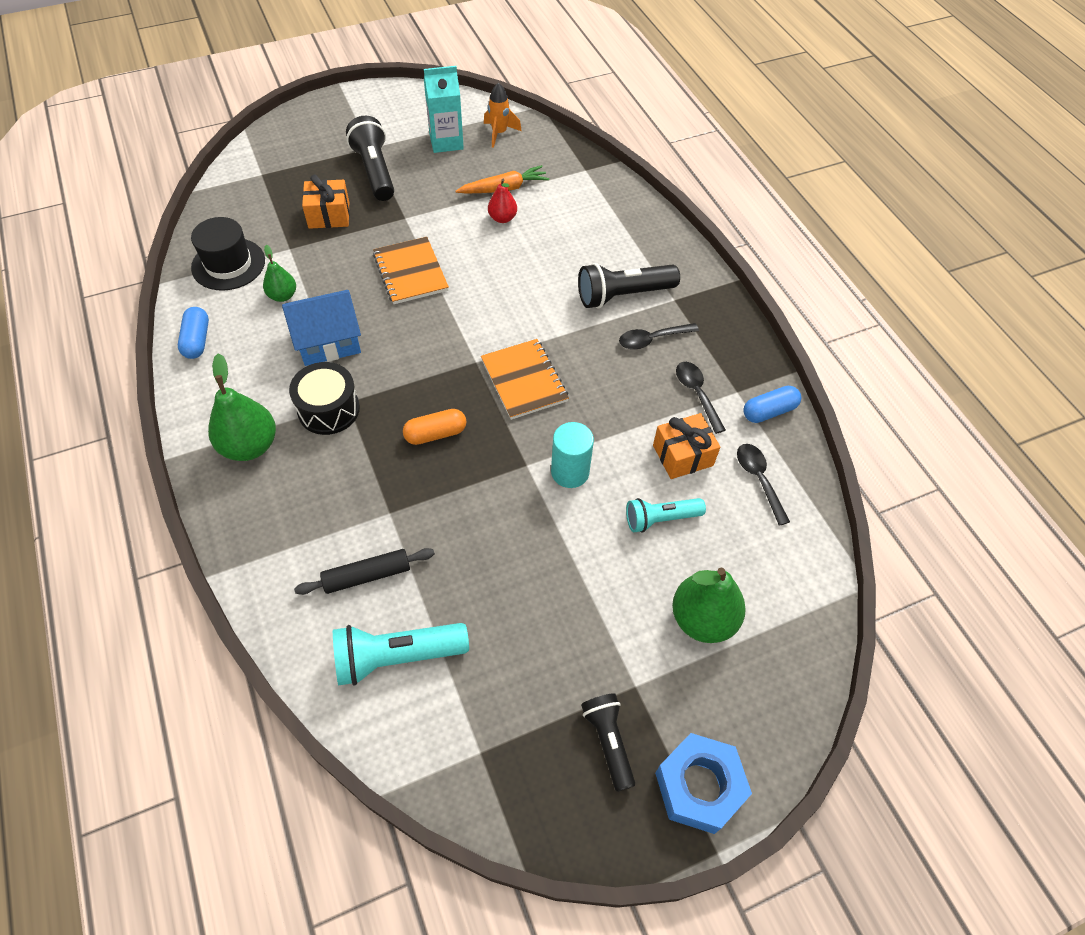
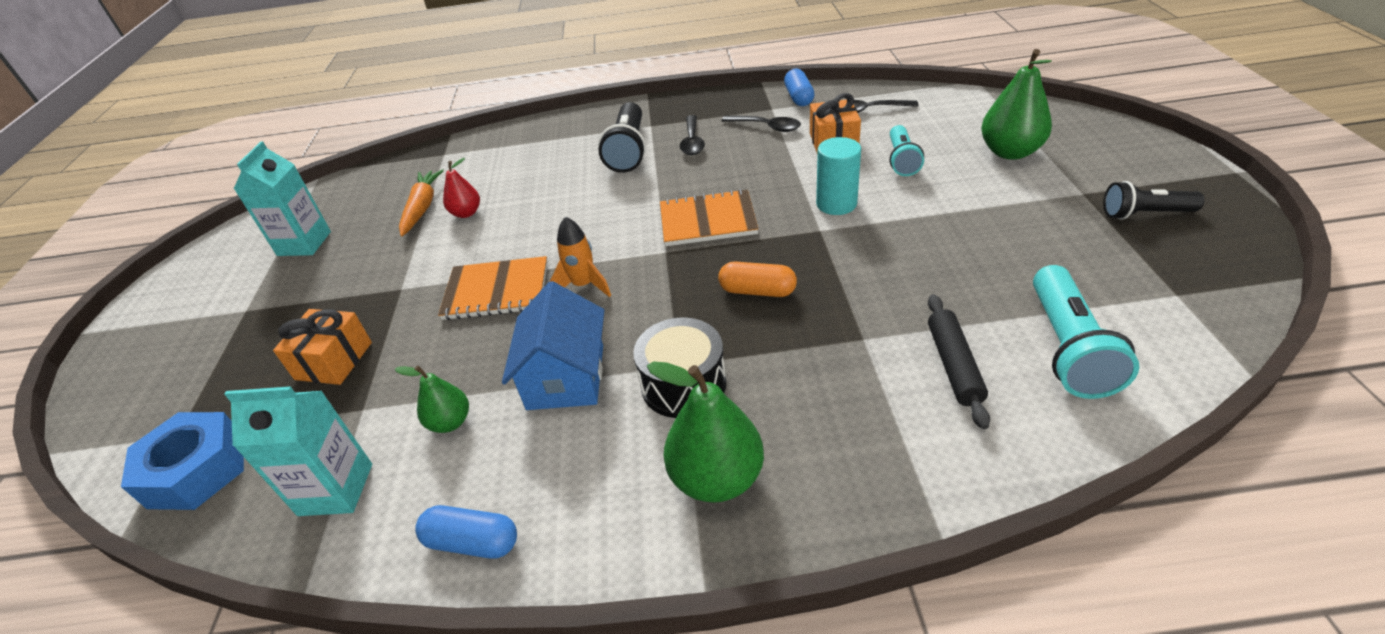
camera: 65 degrees left, 15 degrees down
black hat [191,217,265,291] -> turquoise carton [224,386,372,516]
black flashlight [346,116,394,201] -> none
orange capsule [403,409,466,445] -> orange capsule turned 75 degrees counterclockwise [718,261,797,297]
orange rocket [484,83,522,148] -> orange rocket moved to [550,217,611,297]
blue nut [655,733,752,834] -> blue nut moved to [121,412,244,510]
black spoon [676,362,726,434] -> black spoon turned 150 degrees counterclockwise [721,116,801,132]

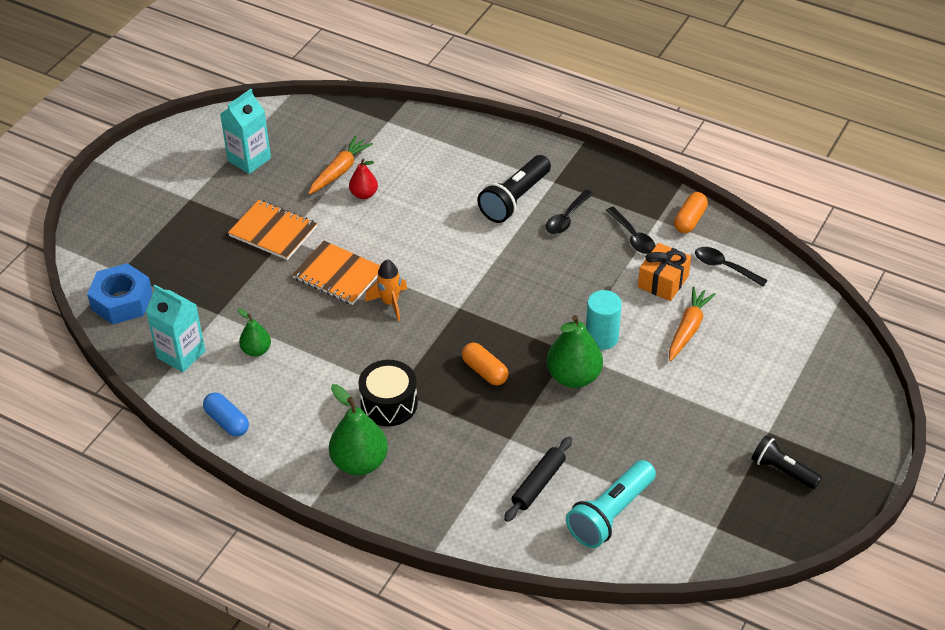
camera: 30 degrees right, 5 degrees up
orange gift [273,309,372,385] -> none
blue house [502,281,604,410] -> none
orange notebook [660,189,758,246] -> orange notebook moved to [228,200,317,260]
blue capsule [784,69,815,106] -> orange capsule [674,192,708,233]
turquoise flashlight [889,125,924,176] -> orange carrot [669,287,716,361]
green pear [981,49,1052,160] -> green pear moved to [547,315,603,388]

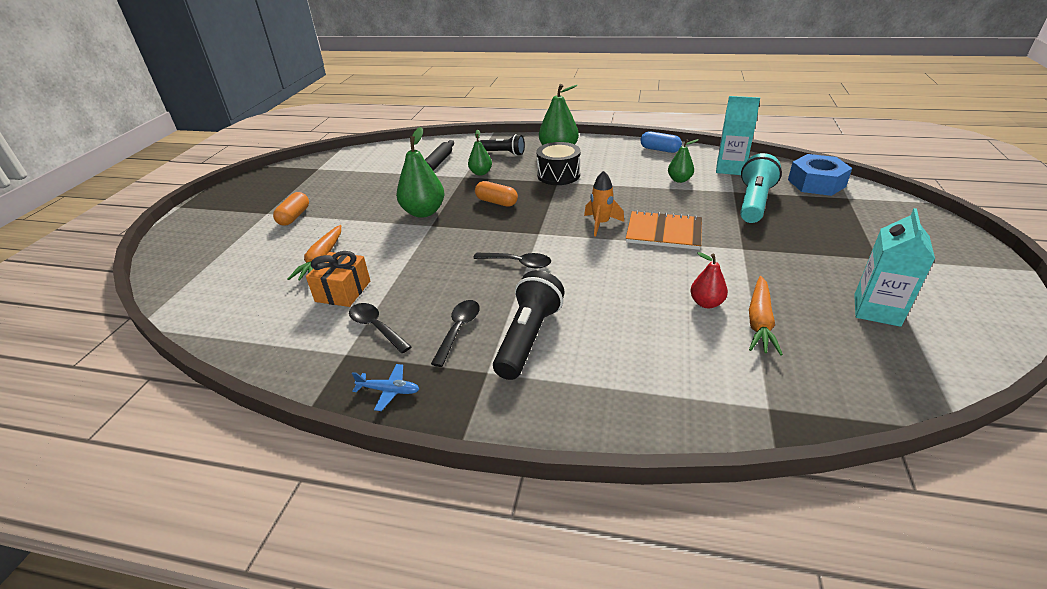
camera: 165 degrees right, 10 degrees down
orange notebook [228,200,317,260] -> none
turquoise flashlight [566,460,656,548] -> turquoise flashlight moved to [740,153,782,223]
turquoise cylinder [586,290,622,350] -> none
orange capsule [674,192,708,233] -> orange capsule moved to [273,192,309,226]
black spoon [695,247,768,286] -> black spoon moved to [473,253,551,268]
black flashlight [751,435,822,489] -> black flashlight moved to [480,134,525,156]
none -> blue plane [352,364,419,411]
none -> green pear [468,130,492,176]

